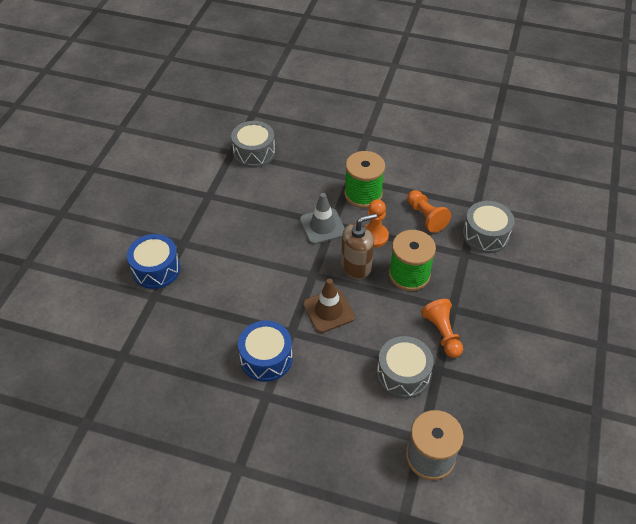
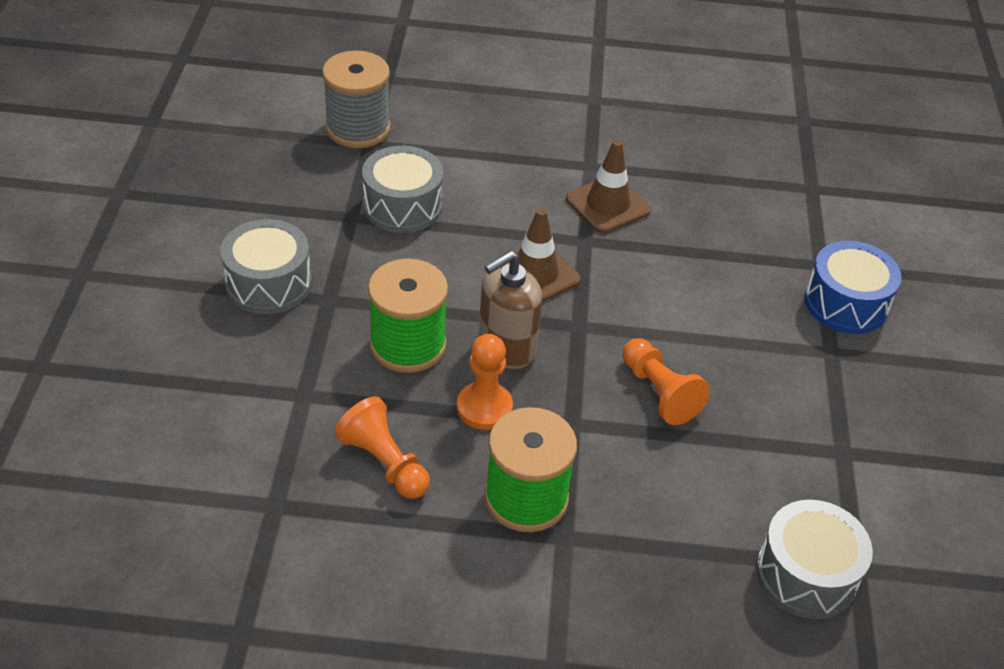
camera: 165 degrees right, 5 degrees down
blue drum [238,320,293,382] -> brown traffic cone [566,140,651,233]
grey traffic cone [300,193,345,244] -> none
orange pawn [421,299,463,358] -> orange pawn moved to [622,338,710,425]
grey drum [463,201,514,253] -> grey drum moved to [221,219,311,314]

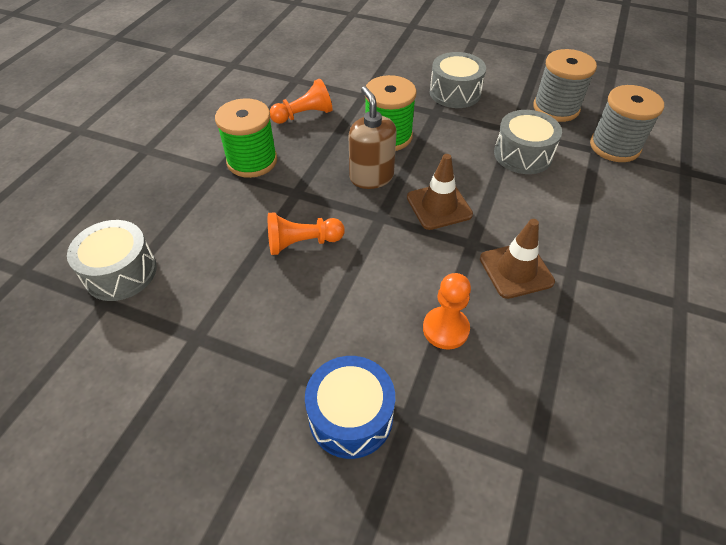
camera: 110 degrees right, 5 degrees up
orange pawn [457,334,513,430] -> orange pawn moved to [423,273,471,350]
none -> grey spool [533,49,597,122]

